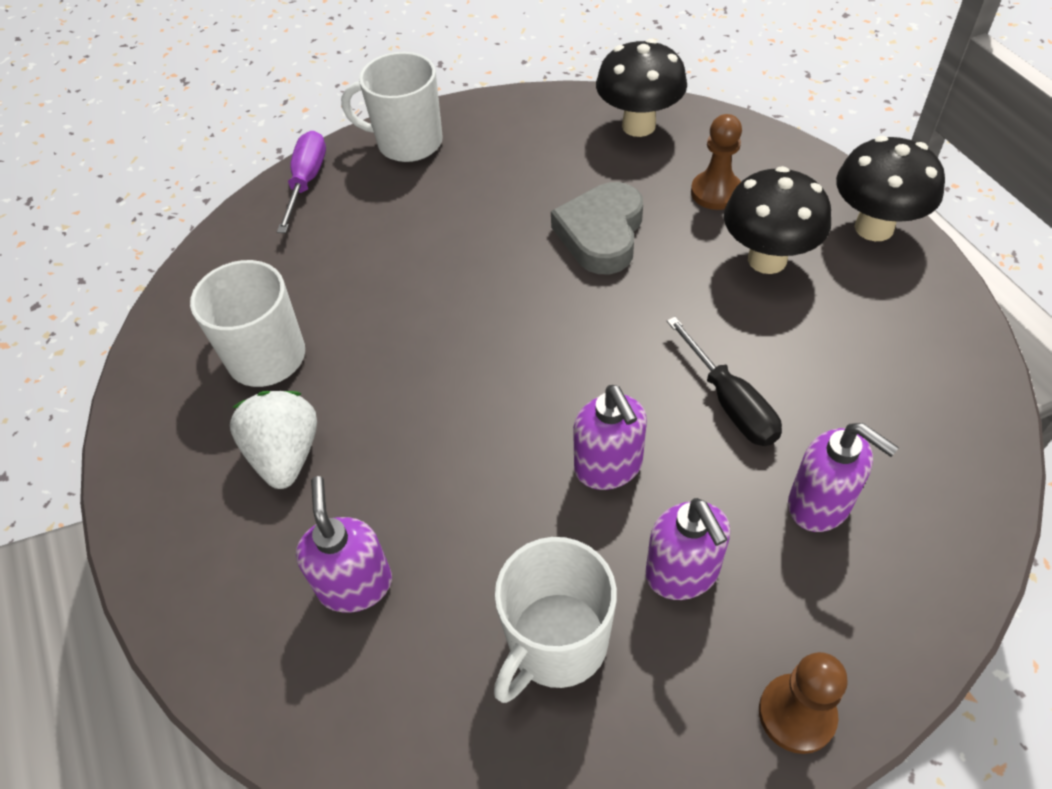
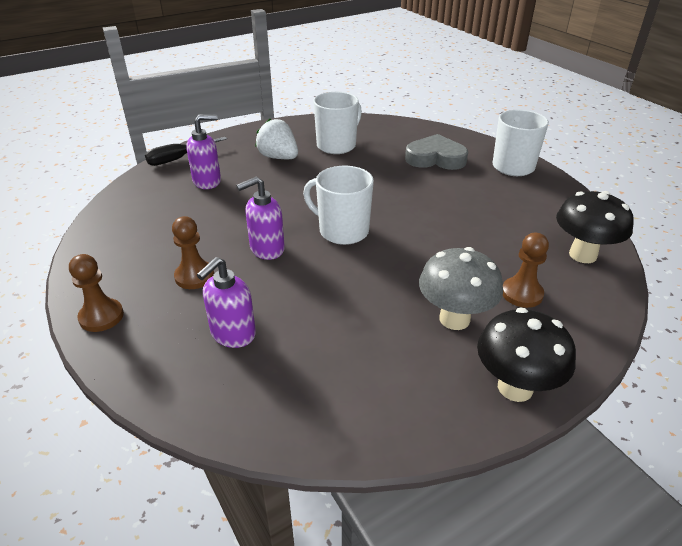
camera: 80 degrees right, 15 degrees down
white strawberry [230,391,317,489] -> white strawberry turned 120 degrees counterclockwise [255,119,298,159]
purple screwdriver [277,131,326,233] -> none
white mug [494,537,617,703] -> white mug moved to [303,166,374,245]
grey heart [551,182,643,274] -> grey heart moved to [405,134,468,170]
purple soap dispenser [645,498,730,600] -> brown pawn [172,216,214,289]
black screwdriver [667,317,782,446] -> black screwdriver moved to [145,137,227,166]
black mushroom [724,166,831,274] -> grey mushroom [419,247,503,330]

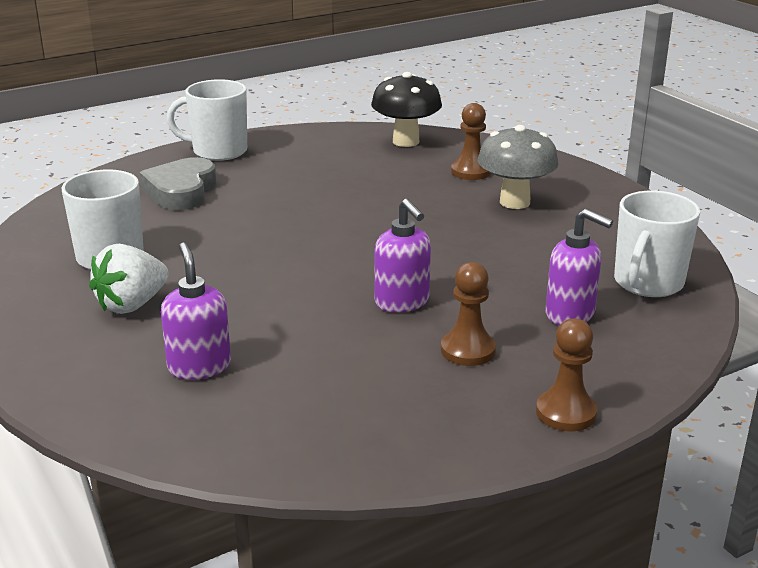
camera: 90 degrees left, 10 degrees down
black screwdriver [145,137,227,166] -> none
white mug [303,166,374,245] -> white mug moved to [614,191,700,297]
black mushroom [477,307,576,402] -> none

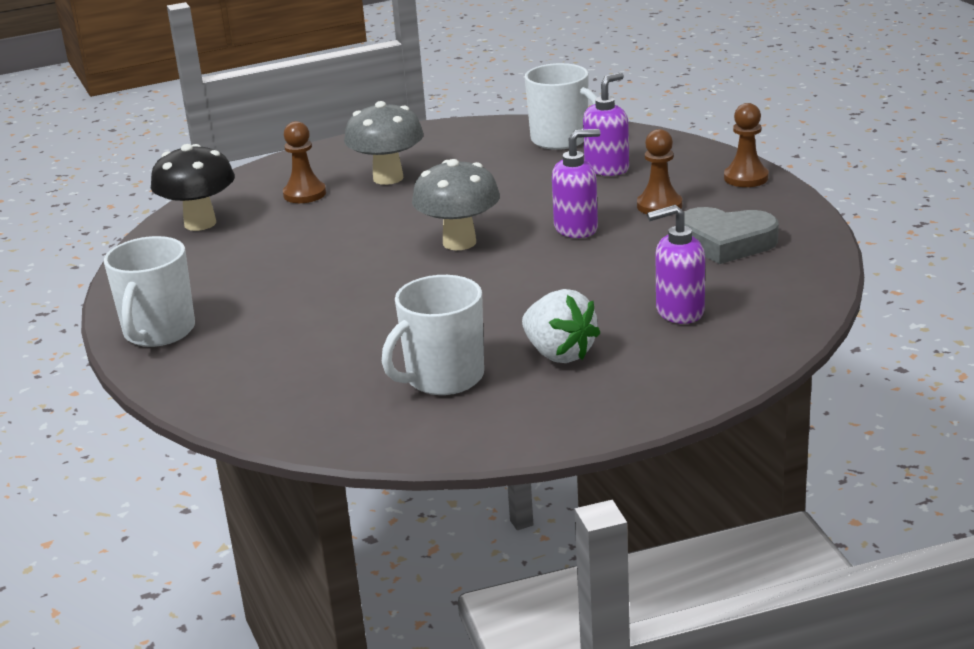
camera: 80 degrees left, 0 degrees up
grey heart [140,157,216,210] -> grey heart moved to [685,207,779,264]
none -> grey mushroom [412,159,500,250]

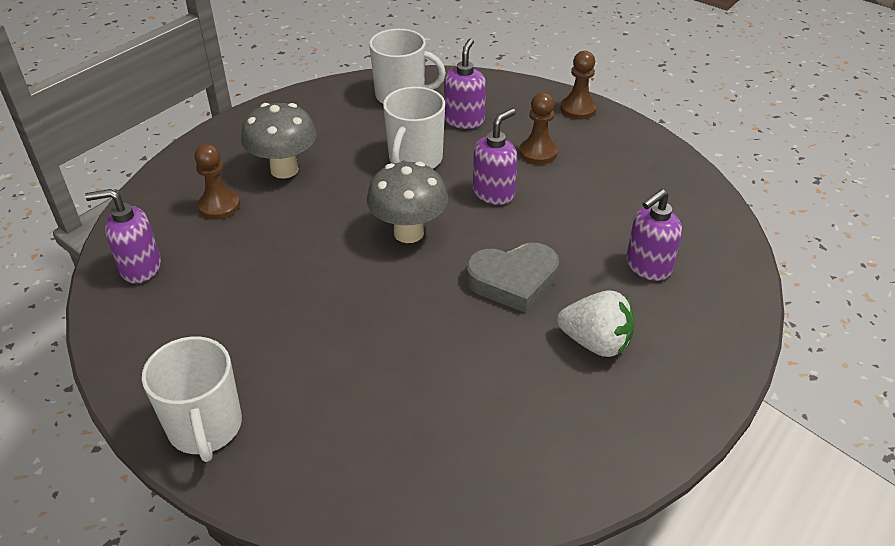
camera: 30 degrees left, 15 degrees up
black mushroom [151,144,235,231] -> purple soap dispenser [85,189,161,284]
white mug [382,275,484,395] -> white mug moved to [383,87,445,169]
grey heart [685,207,779,264] -> grey heart moved to [466,243,559,313]

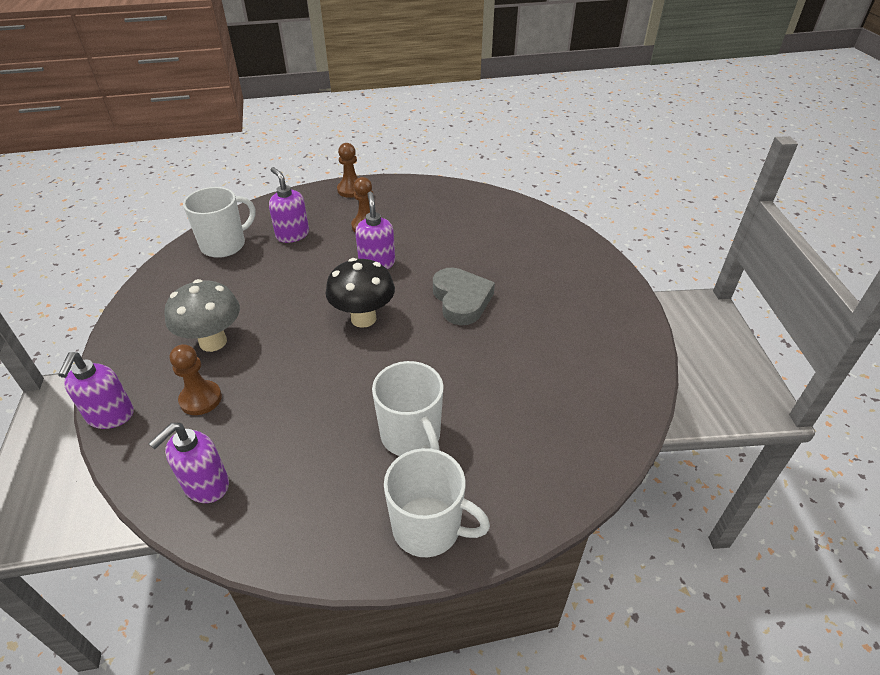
camera: 50 degrees left, 0 degrees up
grey mushroom [367,162,448,243] -> black mushroom [326,258,395,328]
white mug [383,87,445,169] -> white mug moved to [372,361,444,456]
grey heart [466,243,559,313] -> grey heart turned 45 degrees counterclockwise [433,268,495,325]
white strawberry [557,290,634,357] -> none
purple soap dispenser [626,189,682,281] -> purple soap dispenser moved to [58,352,134,429]

